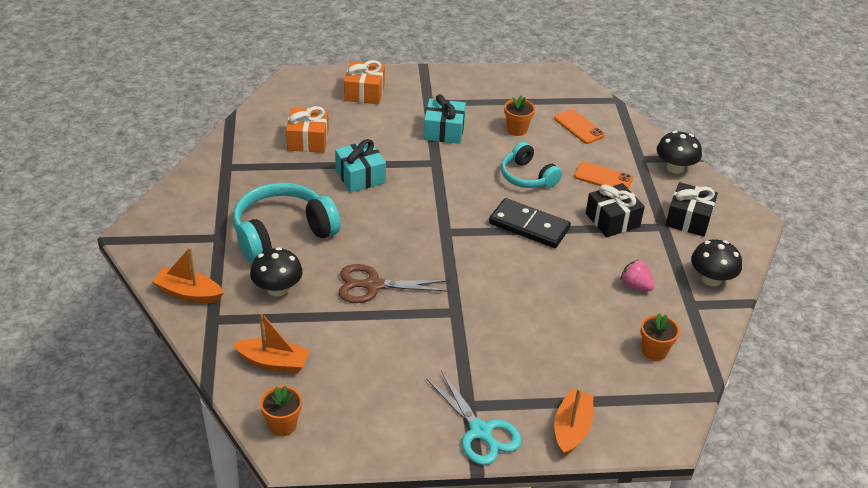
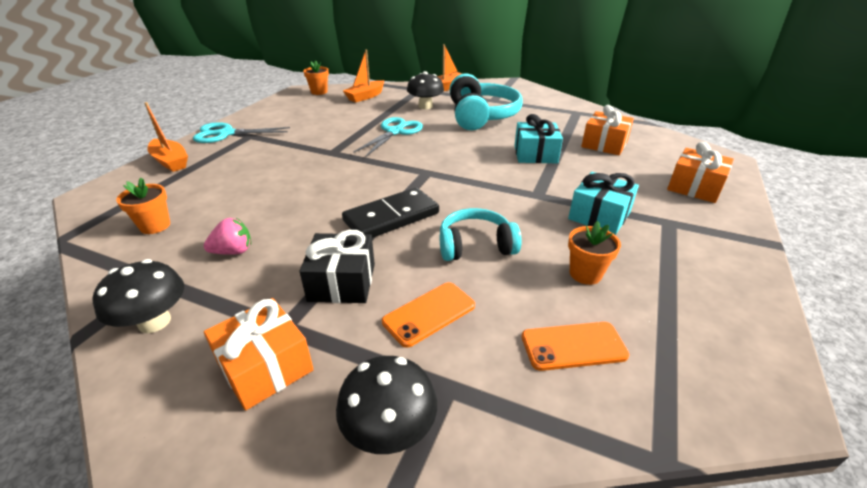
camera: 120 degrees right, 5 degrees down
brown scissors [338,264,449,303] -> turquoise scissors [353,117,423,156]
black gift [666,182,718,237] -> orange gift [204,298,314,411]

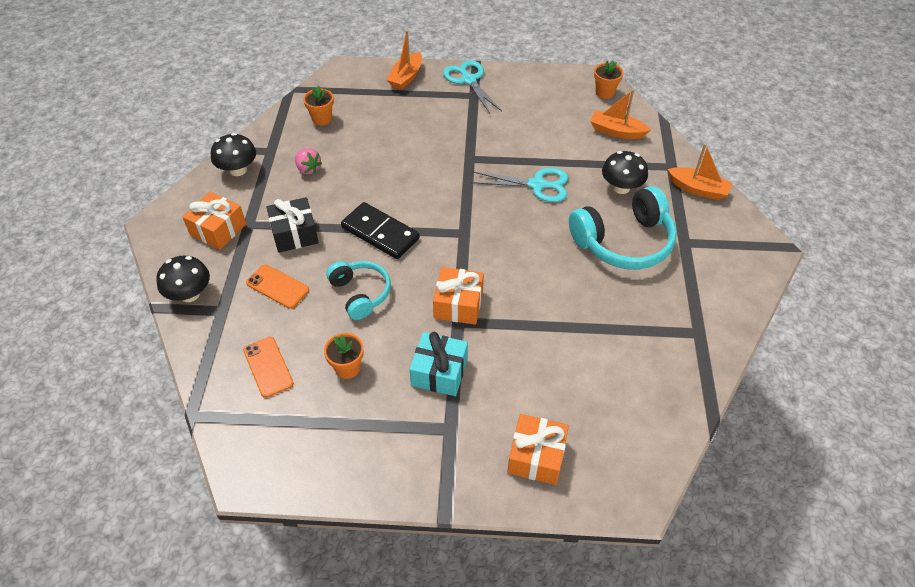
camera: 70 degrees right, 15 degrees up
turquoise gift [514,114,563,163] -> none
orange gift [581,105,634,155] -> orange gift moved to [433,267,484,325]

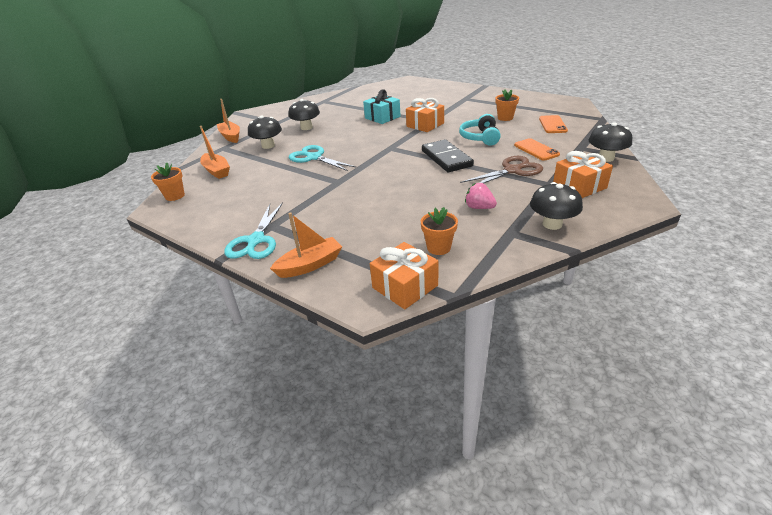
camera: 145 degrees left, 15 degrees down
black gift [266,197,319,253] -> brown scissors [460,156,543,189]
pink strawberry [295,148,322,174] -> pink strawberry turned 45 degrees counterclockwise [465,183,497,209]
turquoise gift [409,332,468,396] -> turquoise gift moved to [363,89,401,124]
orange gift [507,414,569,485] -> orange gift moved to [370,242,438,309]
turquoise headphones [569,186,677,269] -> black mushroom [288,99,320,130]

